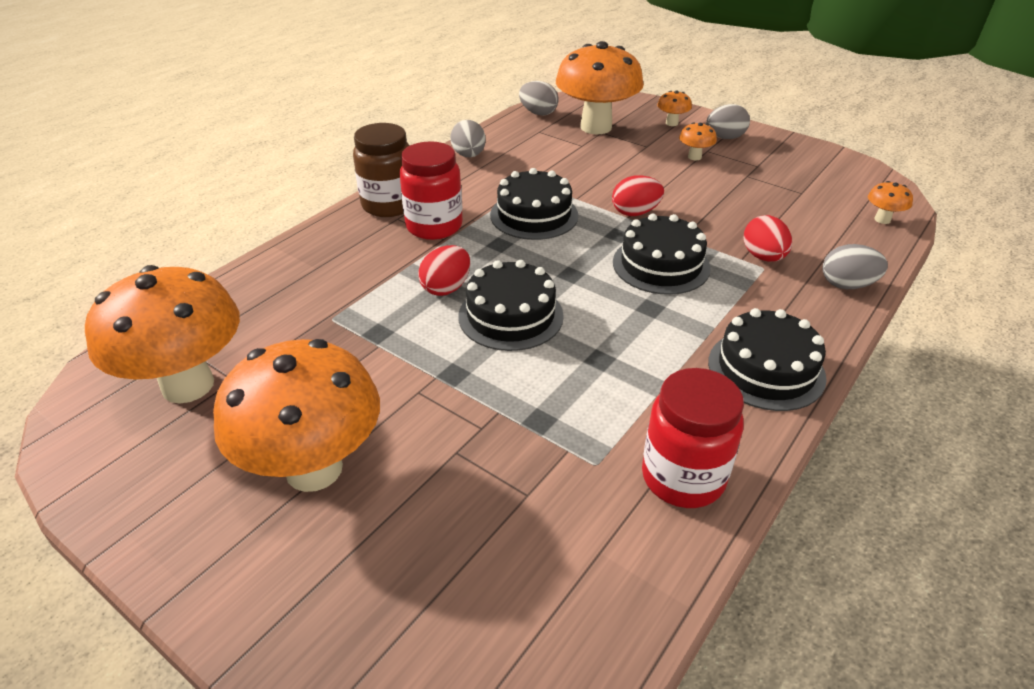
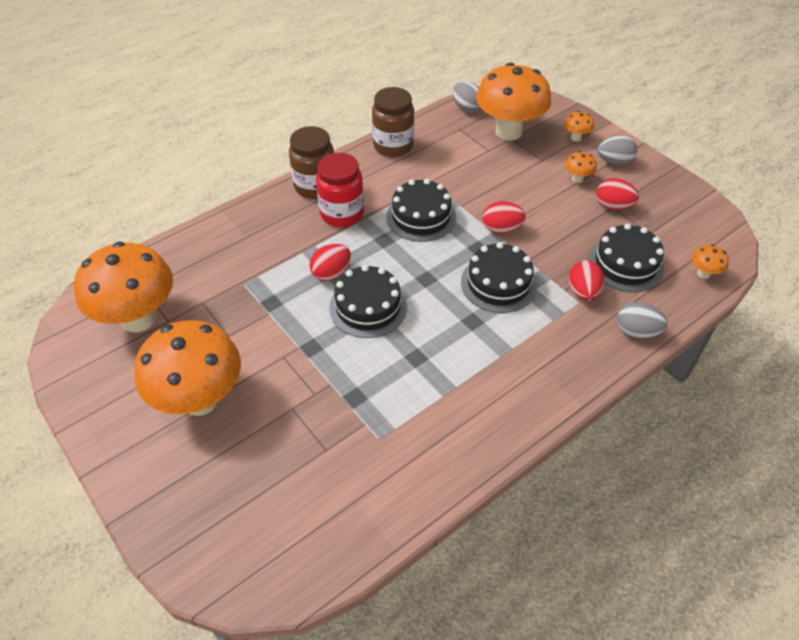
camera: 15 degrees right, 10 degrees up
grey egg [450,120,486,157] -> brown jar [372,87,414,157]
red jar [642,368,744,508] -> none
black cake [708,308,827,411] -> black cake moved to [589,224,664,292]
none -> red egg [596,178,639,210]

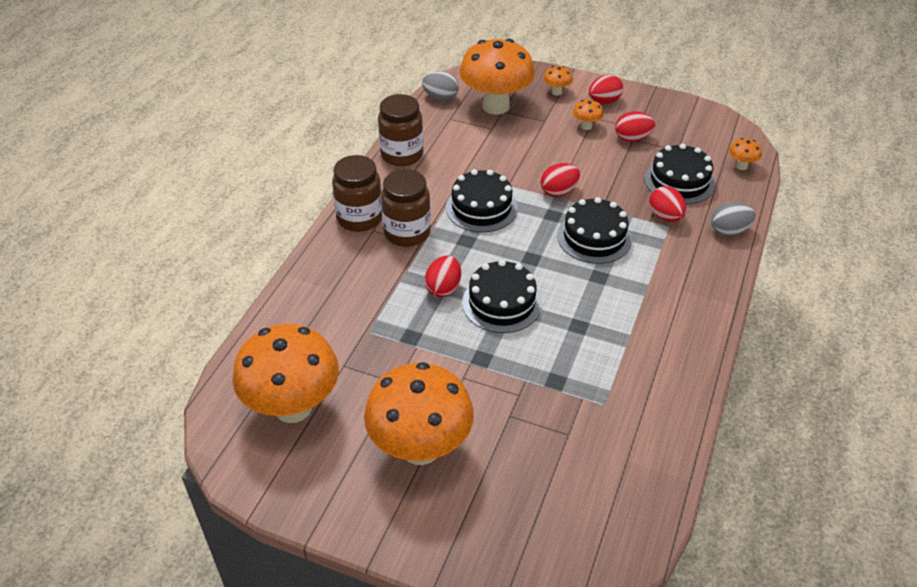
camera: 30 degrees left, 5 degrees down
red jar [316,153,364,227] -> brown jar [381,169,431,247]
grey egg [598,135,637,165] -> red egg [589,75,623,104]

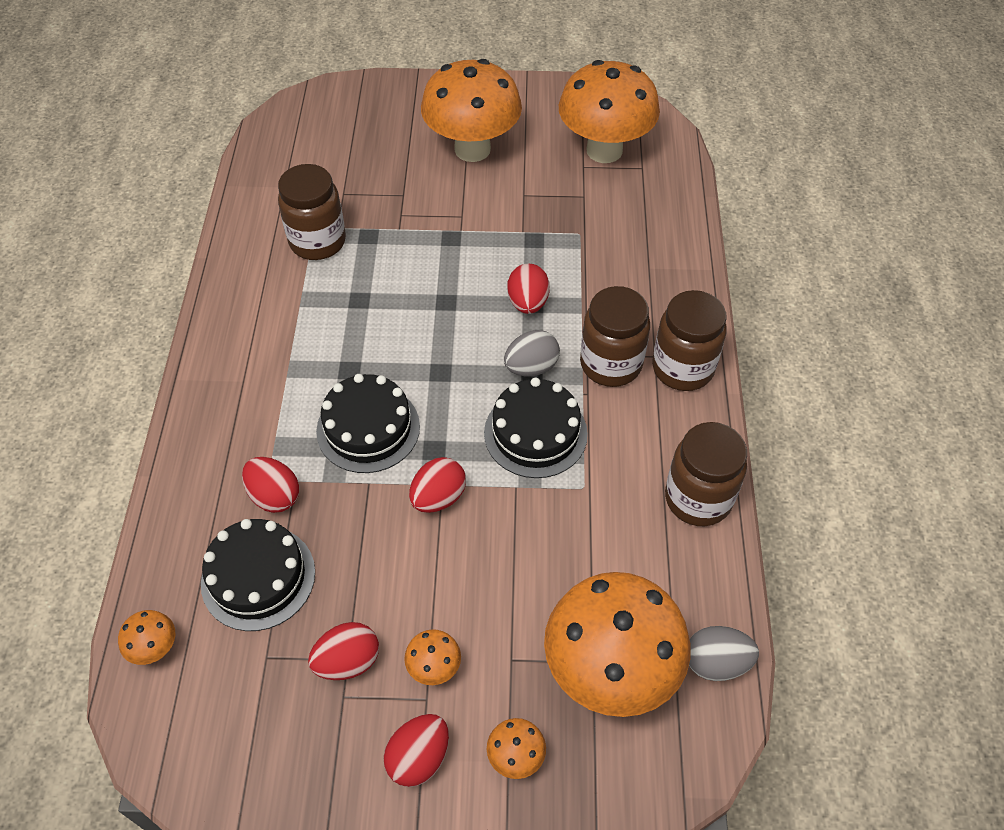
camera: 160 degrees right, 10 degrees up
black cake [462,260,542,333] -> none
grey egg [711,202,756,236] -> grey egg moved to [504,330,560,376]
none -> brown jar [278,164,346,260]

